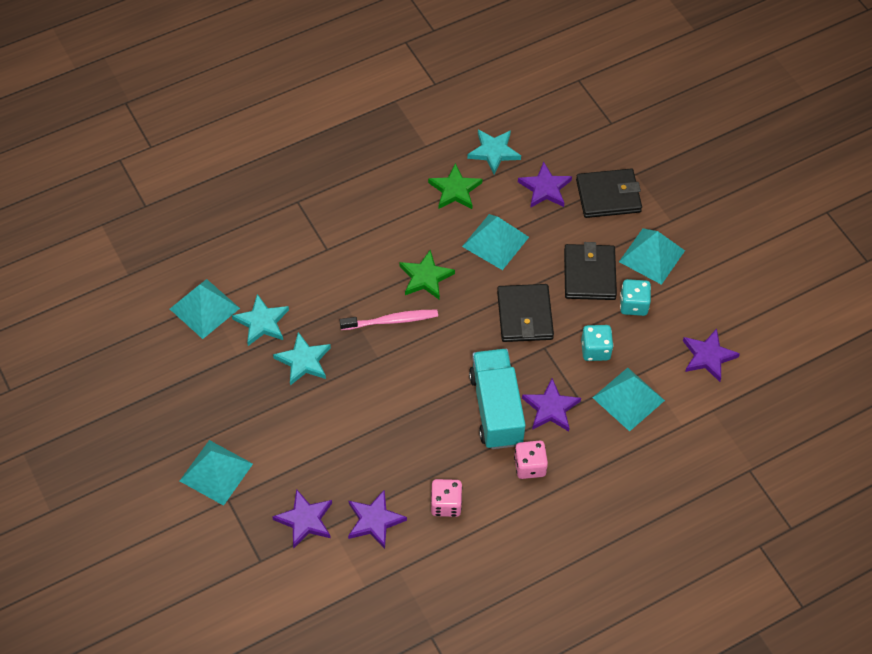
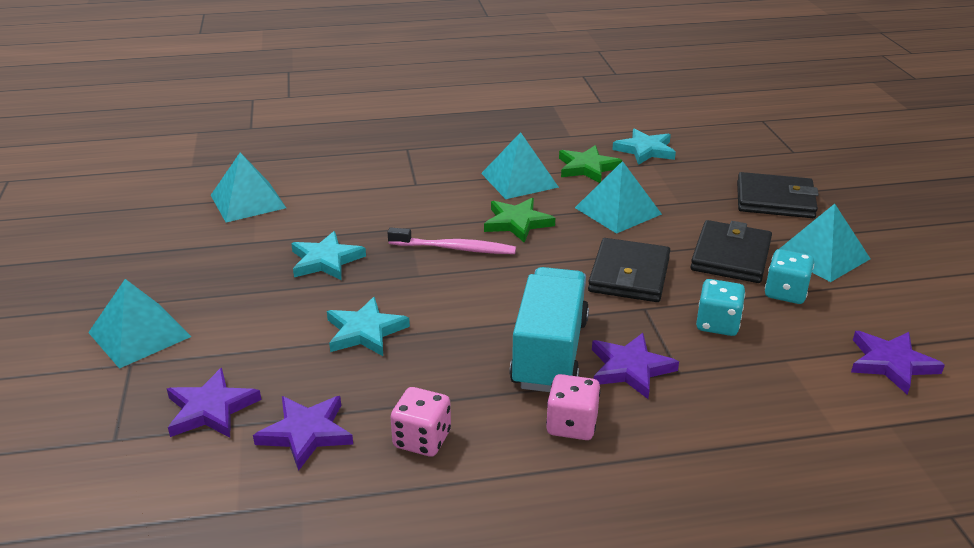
camera: 20 degrees right, 25 degrees down
turquoise star [232,294,289,346] -> turquoise star moved to [327,297,410,356]
purple star [518,162,572,208] -> none
turquoise pyramid [592,368,665,431] -> turquoise pyramid moved to [481,132,559,199]

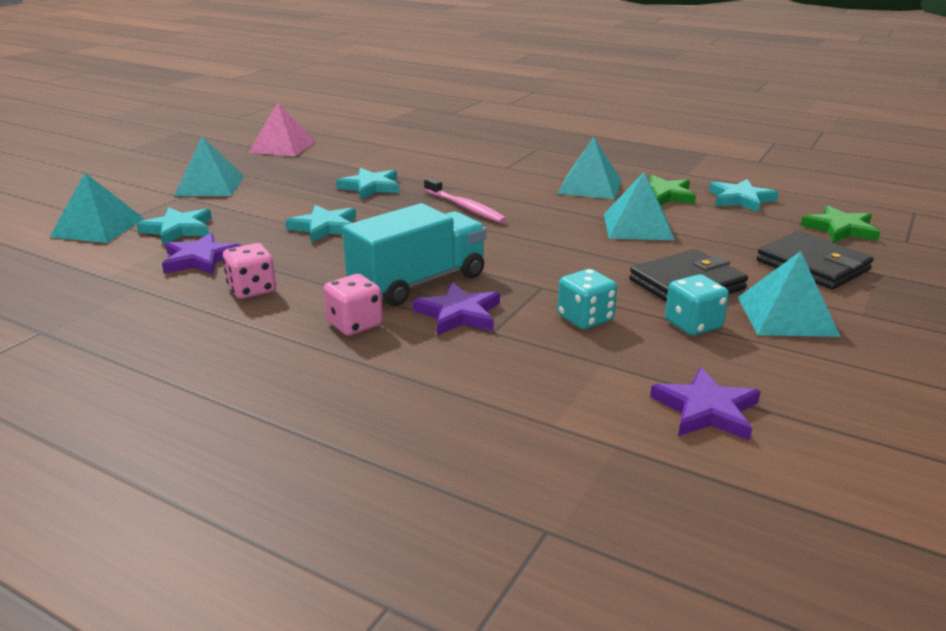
camera: 40 degrees right, 5 degrees down
purple star [167,368,261,438] -> turquoise star [137,207,212,245]
turquoise pyramid [211,153,286,222] -> turquoise pyramid moved to [50,173,144,243]
green star [484,198,555,243] -> green star moved to [801,205,880,243]
black wallet [588,238,670,302] -> none
none -> pink pyramid [249,102,316,156]

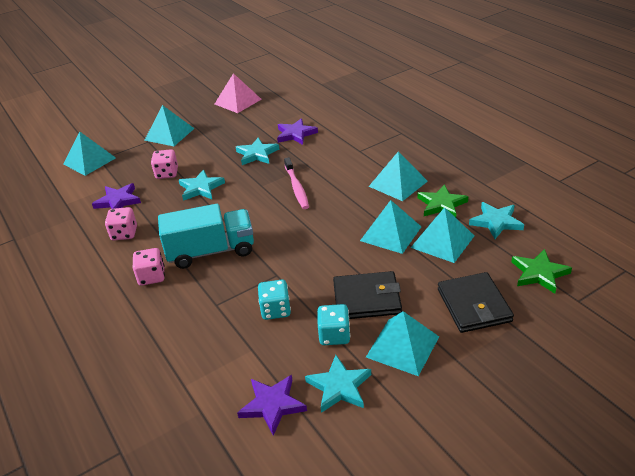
camera: 30 degrees right, 10 degrees up
turquoise star [137,207,212,245] -> turquoise star moved to [305,355,371,413]
purple star [413,282,500,335] -> purple star moved to [277,118,318,145]
none -> pink dice [151,149,178,179]
none -> turquoise pyramid [410,207,474,263]

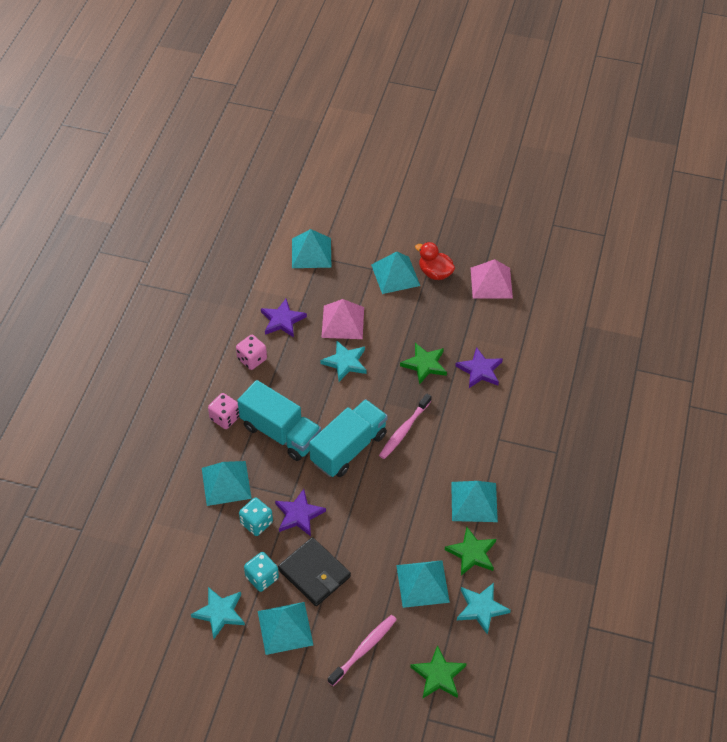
camera: 45 degrees right, 15 degrees up
pink dice [151,149,178,179] -> pink pyramid [321,299,364,339]
turquoise star [236,137,279,165] -> green star [400,343,447,385]
purple star [237,375,307,436] -> purple star moved to [275,489,326,536]
turquoise pyramid [360,200,421,254] -> turquoise pyramid moved to [202,461,252,506]
black wallet [438,272,514,333] -> pink toothbrush [328,615,397,686]
none -> turquoise truck [309,399,388,477]
none -> red duck [415,242,455,280]

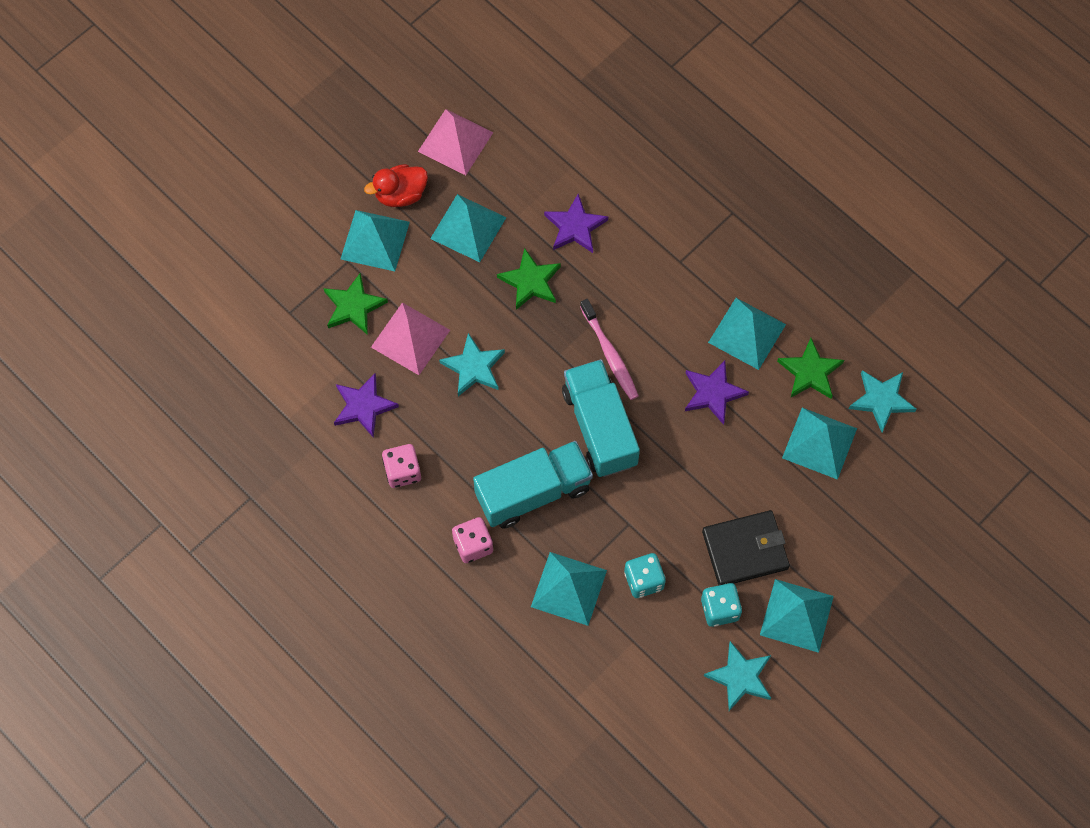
camera: 60 degrees left, 15 degrees up
purple star [275,489,326,536] -> purple star moved to [685,361,749,425]
turquoise pyramid [292,229,332,268] -> turquoise pyramid moved to [430,194,507,262]
pink toothbrush [328,615,397,686] -> none
green star [410,645,467,698] -> green star moved to [323,273,388,335]

